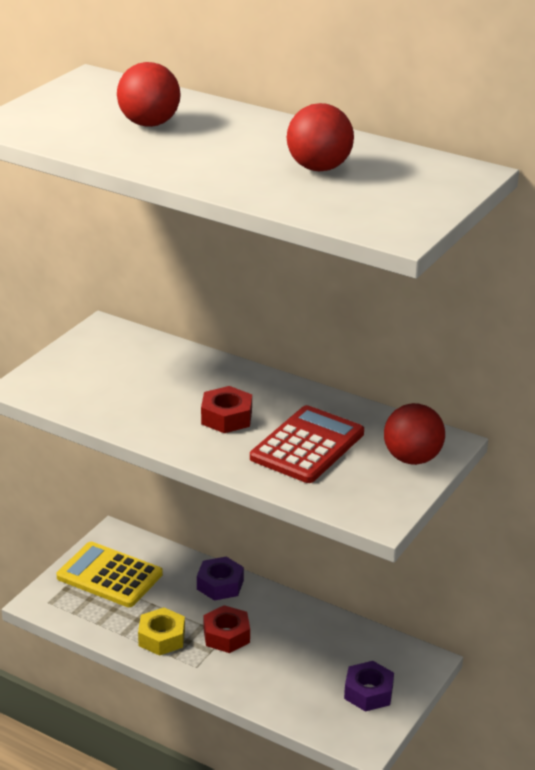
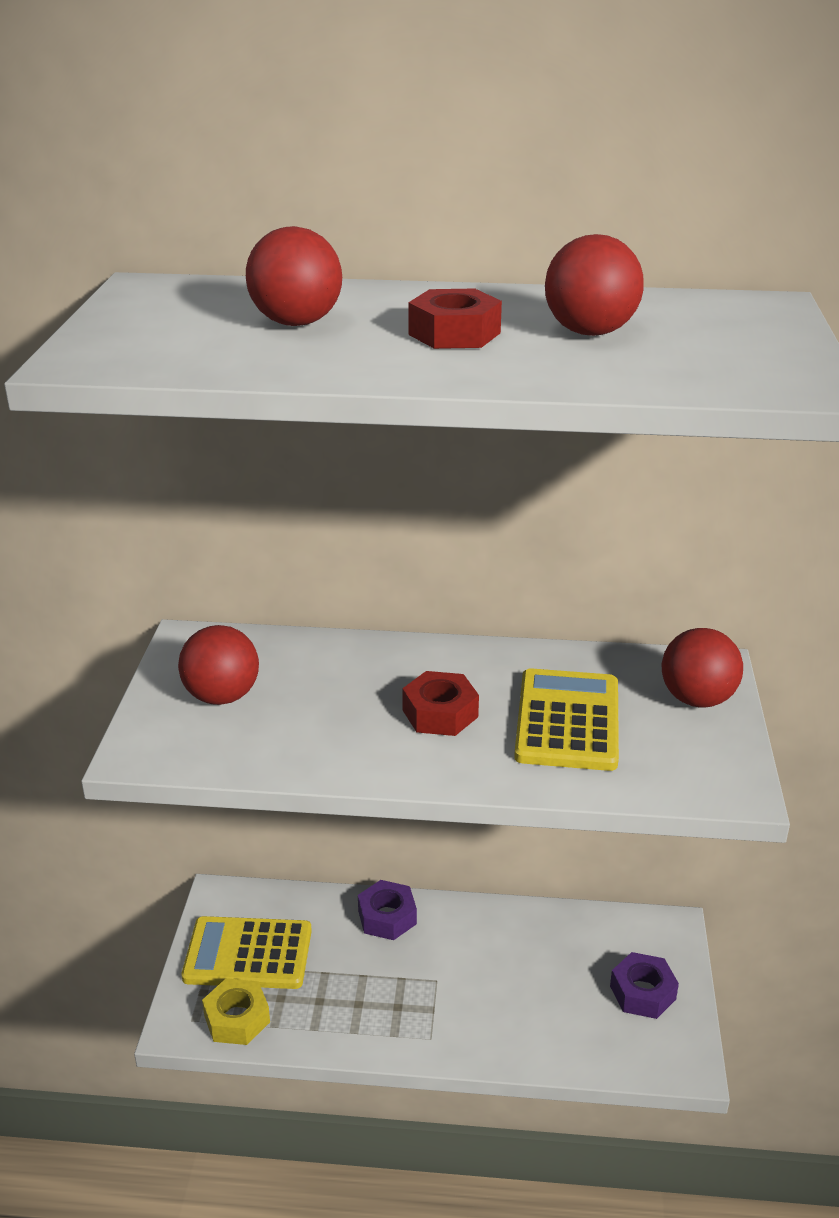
camera: 25 degrees left, 0 degrees up
yellow nut [138,608,185,656] -> yellow nut moved to [202,978,270,1045]
red nut [203,605,250,653] -> red nut moved to [408,288,502,349]
red calculator [250,405,364,483] -> yellow calculator [514,668,619,771]
none -> red ball [178,625,259,705]

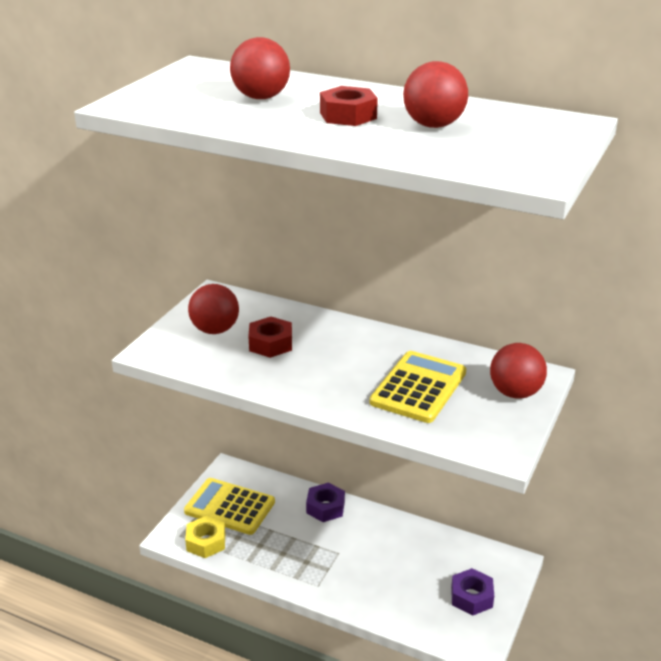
camera: 20 degrees right, 0 degrees up
red nut [402,671,479,736] -> red nut moved to [248,317,292,358]

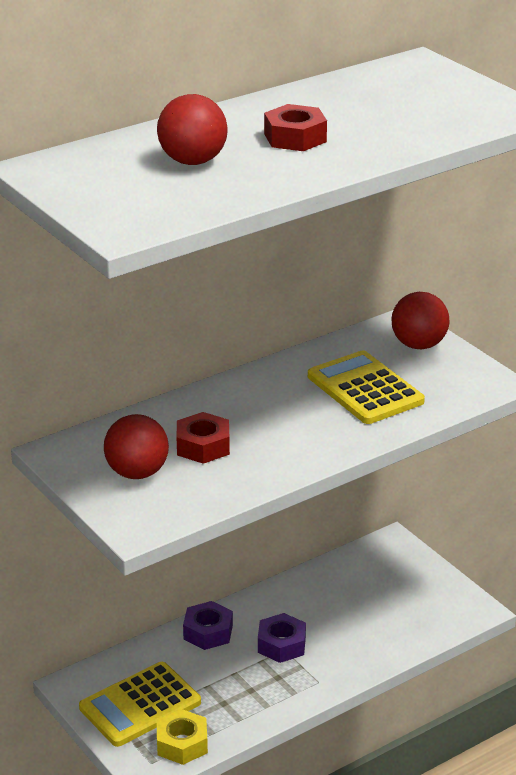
camera: 60 degrees left, 0 degrees up
red ball [403,61,468,128] -> none
purple nut [451,568,494,615] -> purple nut moved to [258,613,306,663]

